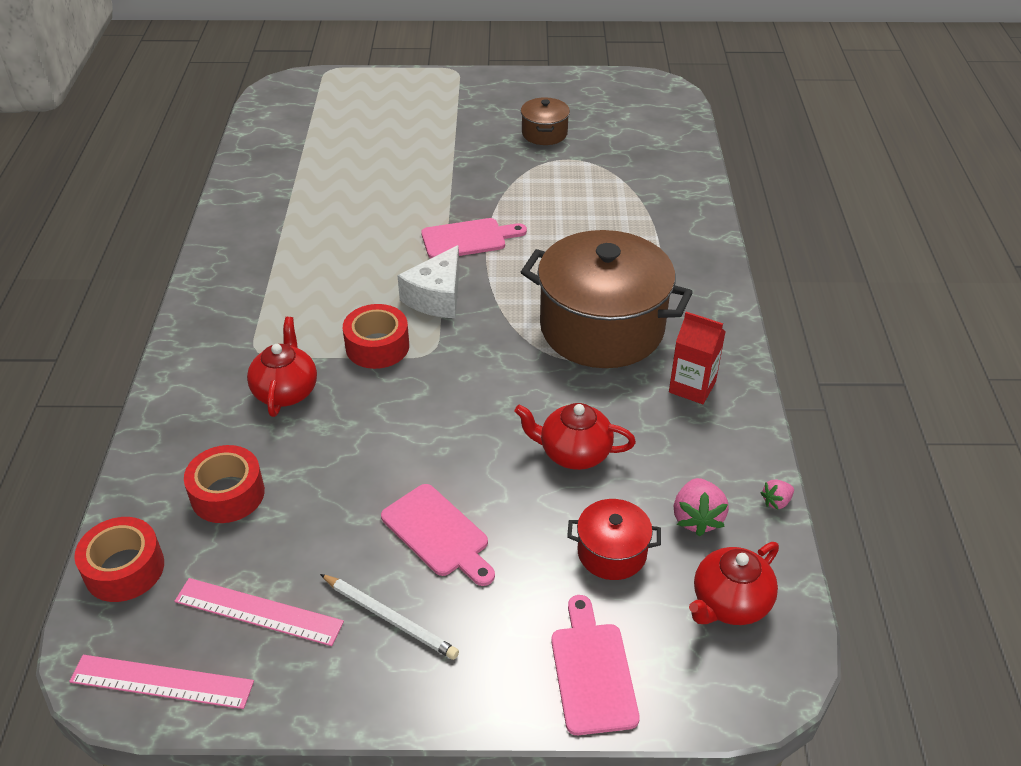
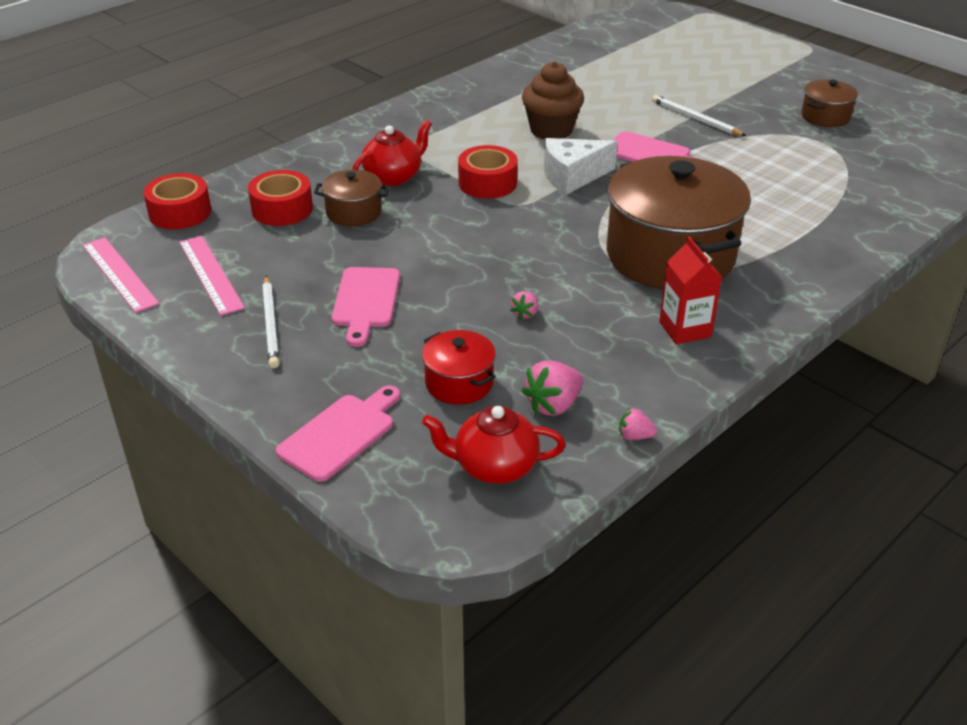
camera: 45 degrees right, 5 degrees down
red teapot [514,403,636,470] -> pink strawberry [510,291,538,320]
none -> brown pot [314,169,390,226]
none -> brown cupcake [522,61,584,139]
none -> white pencil [652,95,746,136]

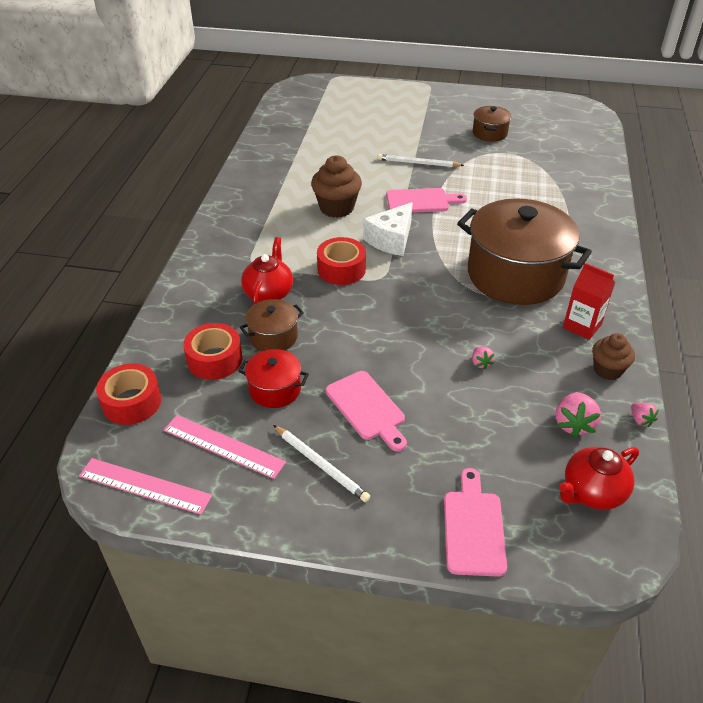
camera: 35 degrees left, 5 degrees up
red pot [422,330,496,405] -> red pot moved to [238,349,309,408]
pink strawberry [619,408,657,440] -> pink strawberry turned 90 degrees counterclockwise [631,403,659,427]
none -> brown cupcake [592,333,635,380]

